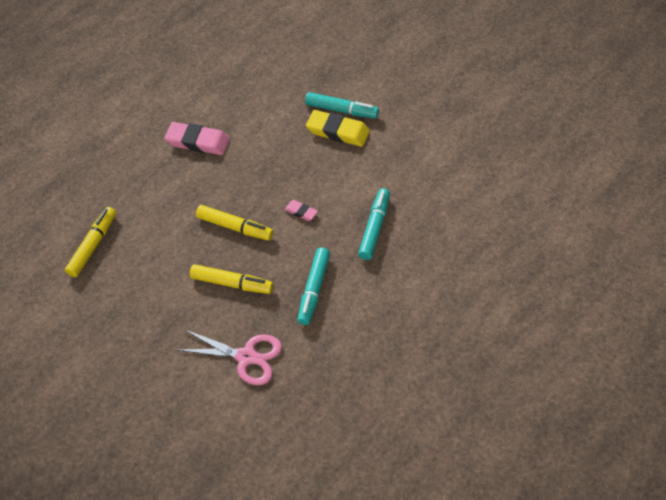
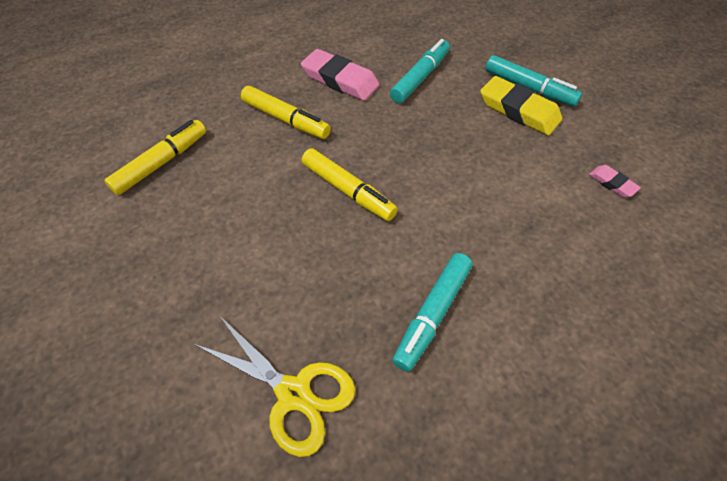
camera: 15 degrees right, 0 degrees up
pink scissors [178,329,282,385] -> yellow scissors [194,315,355,457]
yellow marker [190,264,273,294] -> yellow marker moved to [241,86,331,139]
pink eraser [285,200,318,221] -> pink eraser moved to [589,165,641,198]
turquoise marker [358,188,390,260] -> turquoise marker moved to [390,39,450,103]

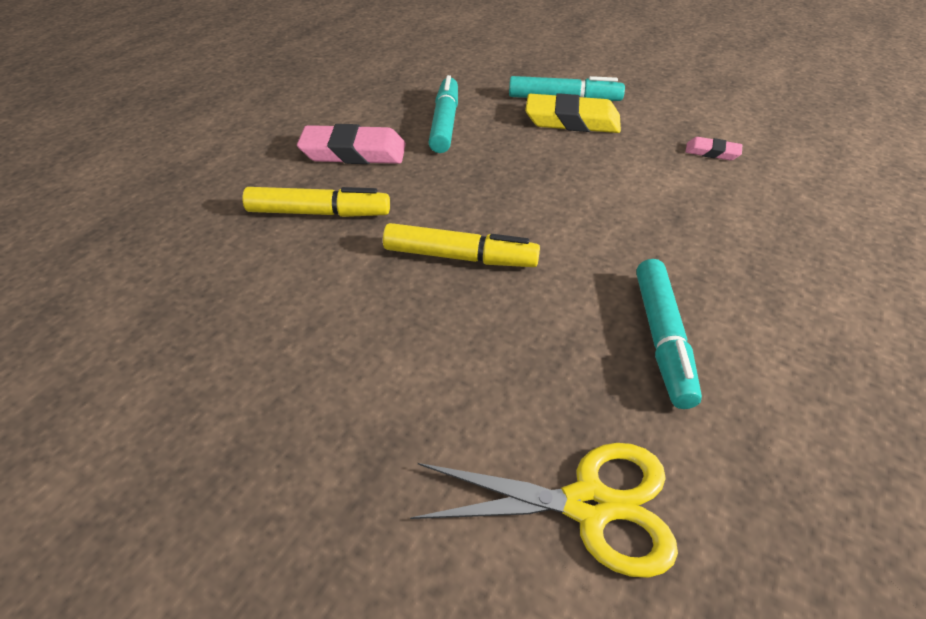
camera: 30 degrees left, 10 degrees down
yellow marker [104,120,206,195] -> none

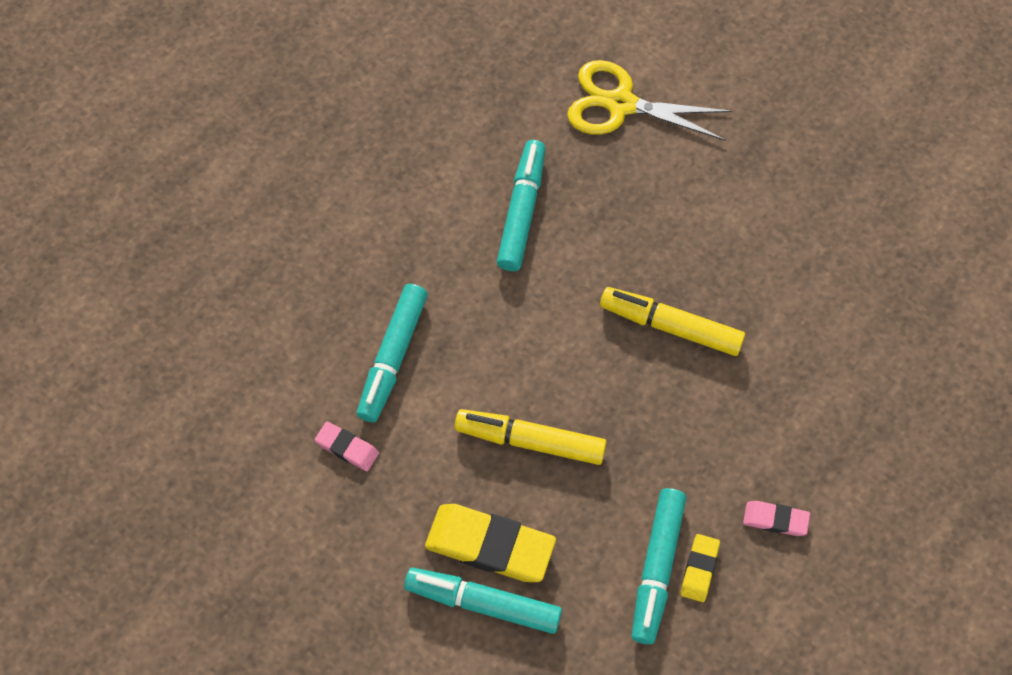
camera: 170 degrees left, 20 degrees up
yellow marker [242,187,390,217] -> yellow marker moved to [454,409,607,465]
pink eraser [297,124,406,164] -> pink eraser [743,501,810,536], size x0.51
none -> turquoise marker [357,284,428,422]
none -> yellow eraser [680,534,720,602]

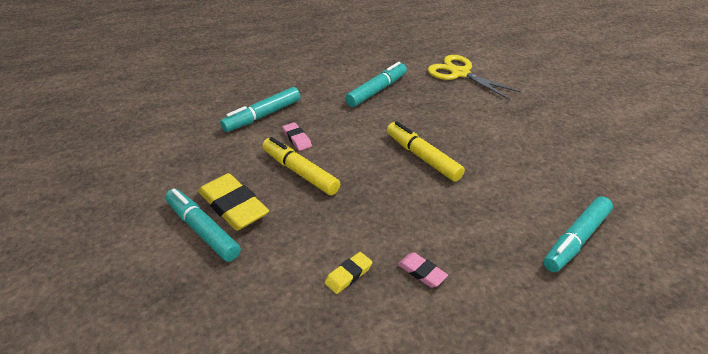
camera: 30 degrees right, 25 degrees down
pink eraser [315,422,379,471] -> pink eraser moved to [282,122,312,151]
turquoise marker [631,488,686,644] -> turquoise marker moved to [543,197,613,272]

